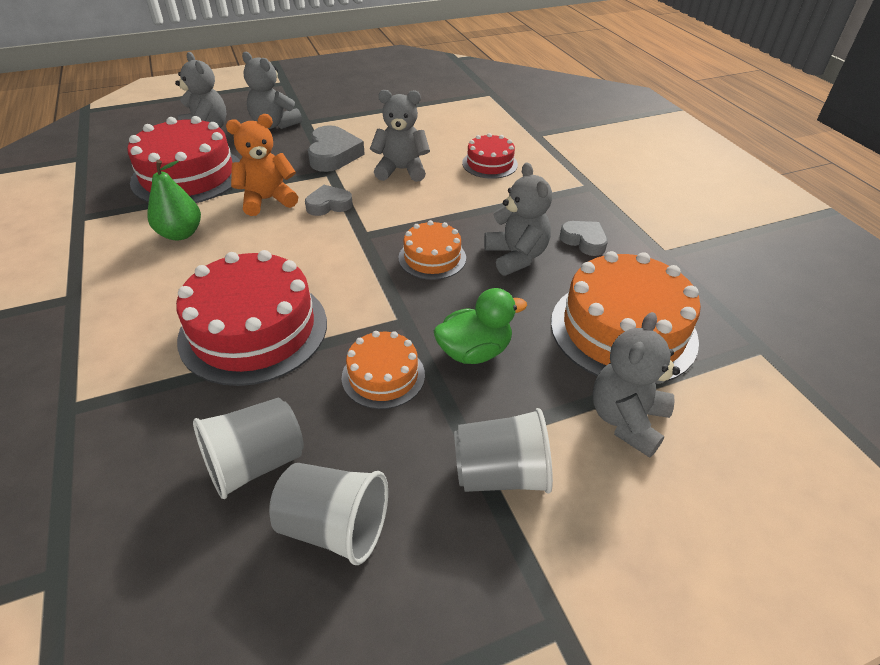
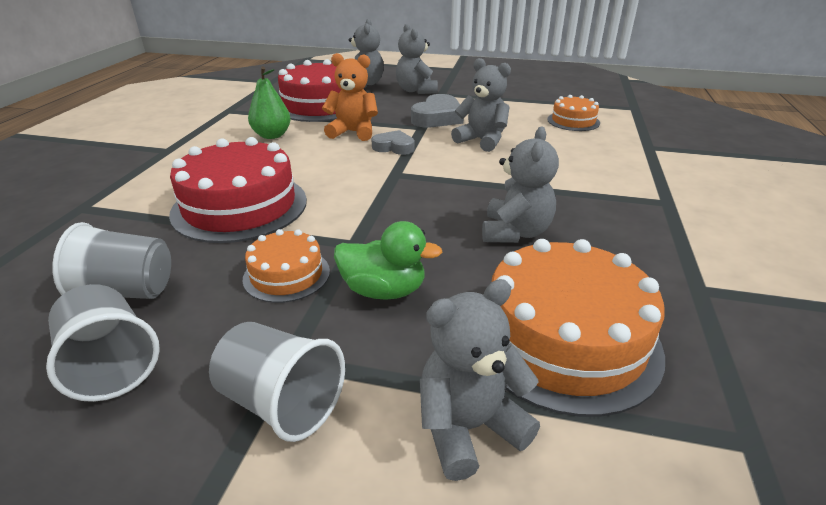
camera: 35 degrees right, 10 degrees down
orange cake [399,220,466,280] -> orange cake moved to [547,95,600,131]
red cake [462,133,518,179] -> none
grey heart [560,221,608,256] -> none

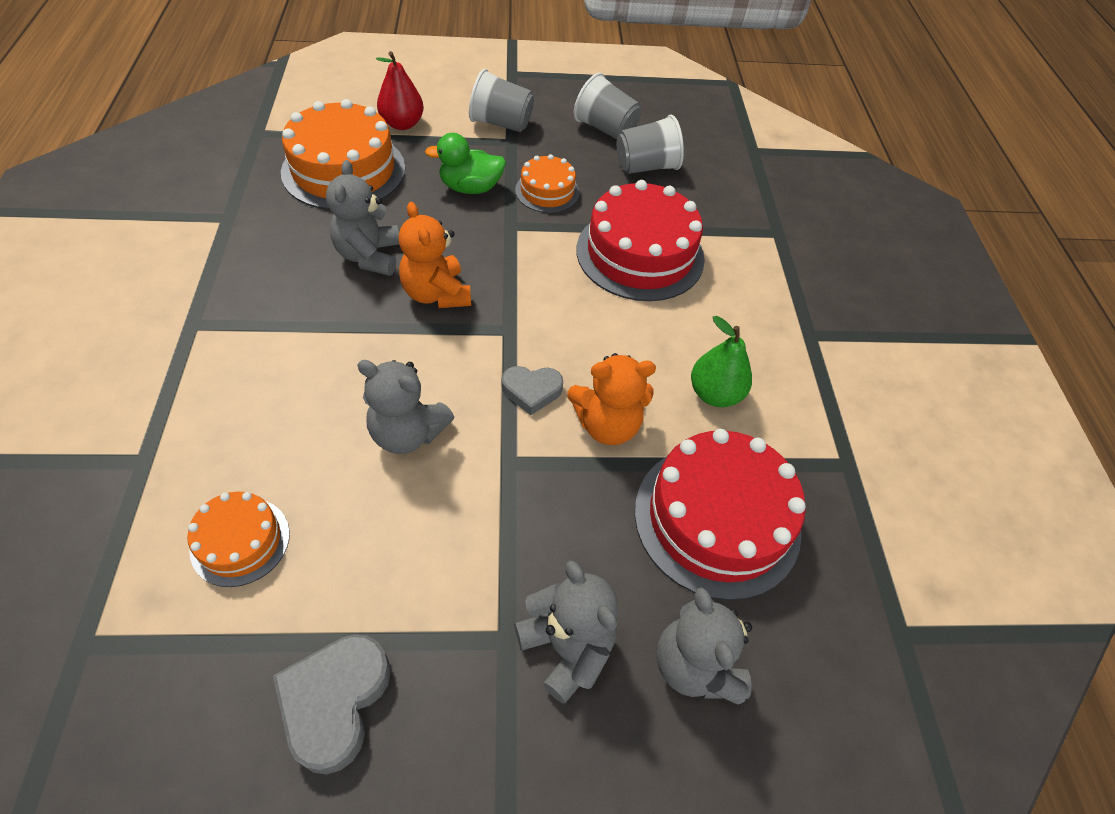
camera: 160 degrees right, 20 degrees up
grey heart [411,94,464,128] -> grey heart moved to [273,634,391,774]
grey teddy bear [420,279,540,481] -> red pear [376,51,424,130]
none -> orange teddy bear [399,202,471,308]

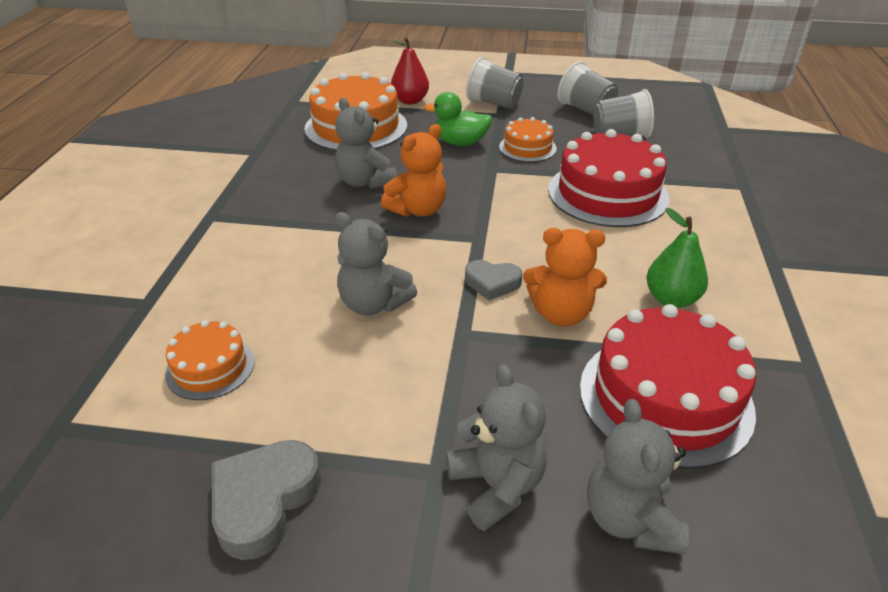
camera: 15 degrees right, 15 degrees down
grey teddy bear [326,160,399,276] -> grey teddy bear turned 45 degrees counterclockwise [335,98,397,189]
orange teddy bear [399,202,471,308] -> orange teddy bear turned 120 degrees counterclockwise [381,124,446,217]

